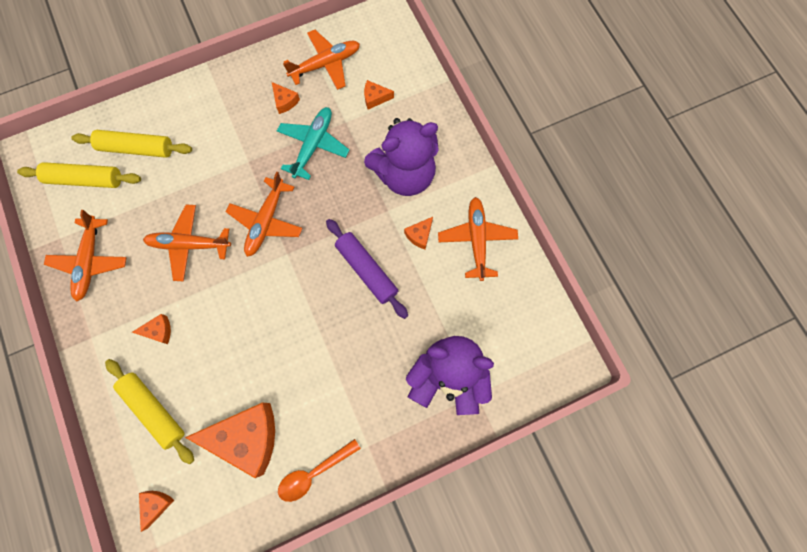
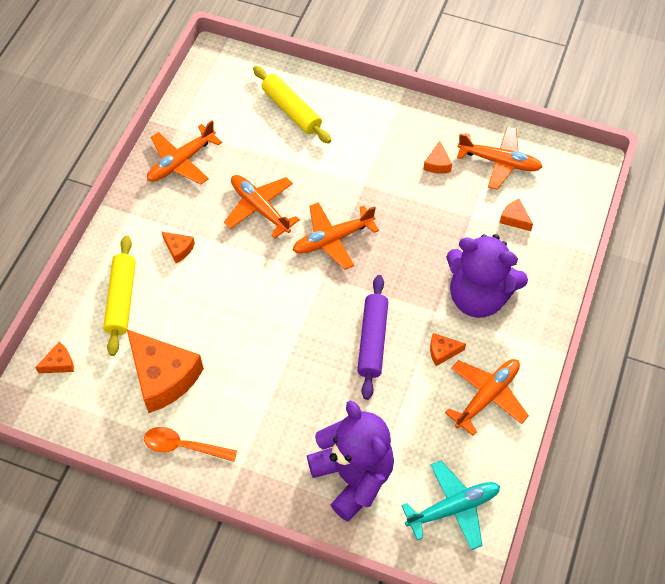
camera: 45 degrees right, 15 degrees down
yellow rolling pin [17,162,141,188] -> none
turquoise plane [277,107,349,180] -> turquoise plane moved to [401,461,500,550]

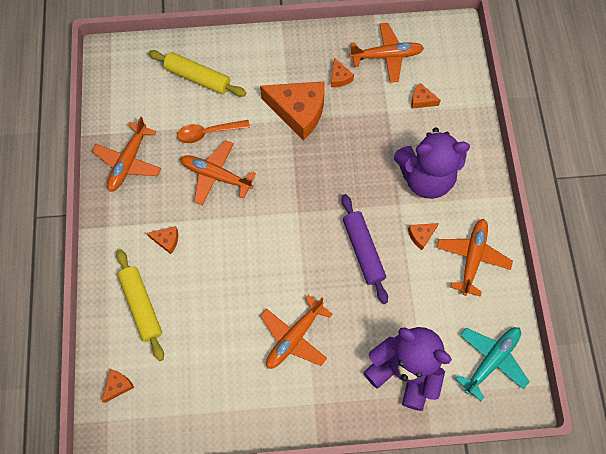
camera: 25 degrees left, 10 degrees up
orange cheese [127,329,204,413] -> orange cheese moved to [260,81,325,141]
orange spoon [144,427,237,462] -> orange spoon moved to [177,120,250,143]
orange plane [293,202,379,270] -> orange plane moved to [260,294,332,369]

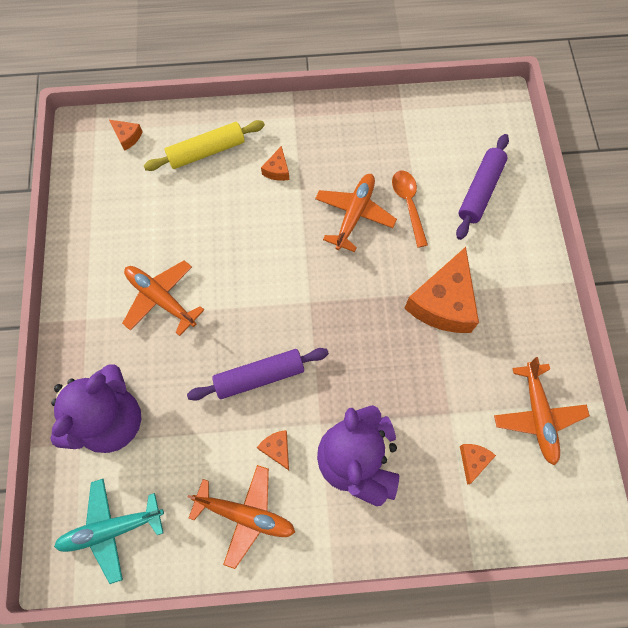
camera: 90 degrees right, 0 degrees up
orange plane [92,116,161,192] -> none
yellow rolling pin [148,50,246,97] -> purple rolling pin [456,134,509,240]
orange cheese [331,58,354,87] -> none
turquoise plane [456,327,530,401] -> turquoise plane turned 120 degrees clockwise [54,479,164,584]

